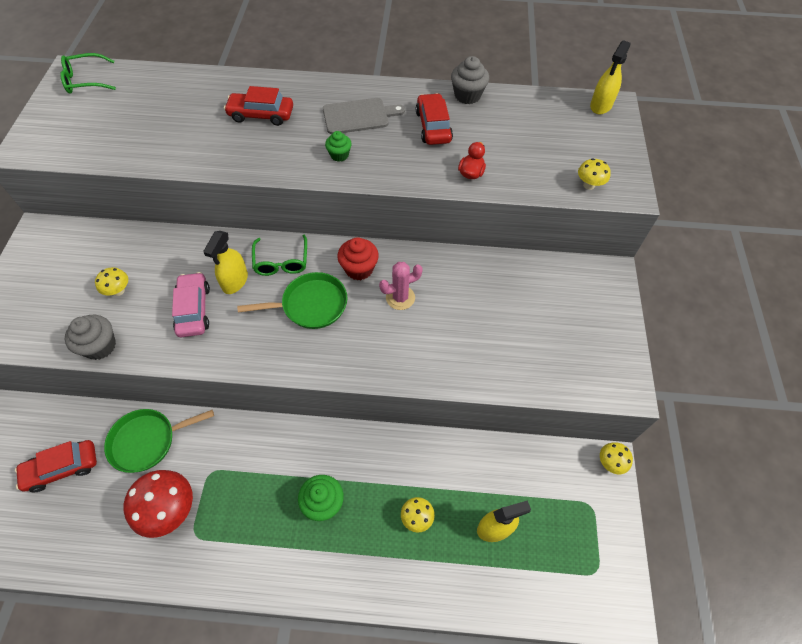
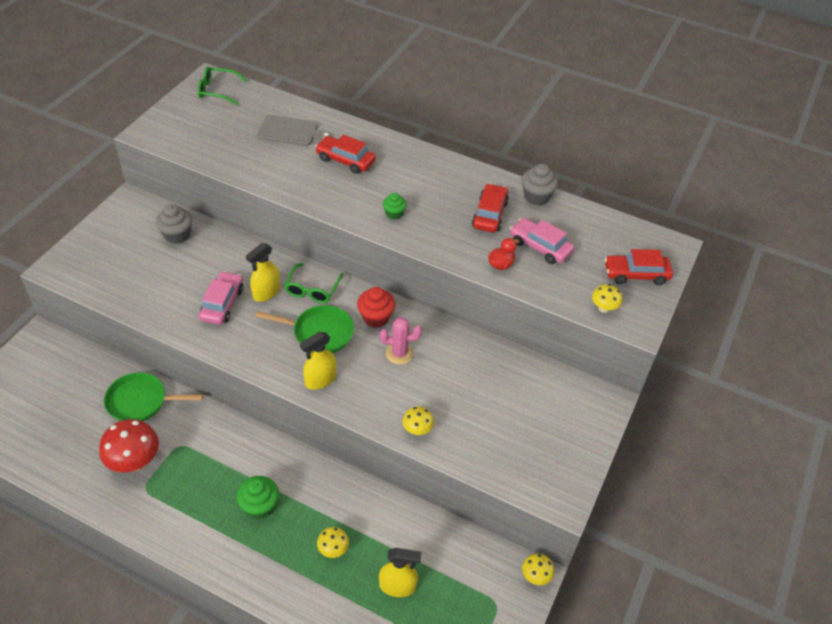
camera: 20 degrees right, 10 degrees down
red car [15,440,97,492] -> red car moved to [605,249,673,285]
grey cupcake [65,315,116,360] -> grey cupcake moved to [156,204,192,244]
yellow mushroom [95,267,128,296] -> yellow mushroom moved to [403,406,434,435]
grey cutting board [323,98,405,134] -> grey cutting board moved to [257,115,332,146]
yellow spray bottle [590,40,631,114] -> yellow spray bottle moved to [300,332,336,390]
none -> pink car [510,218,574,264]

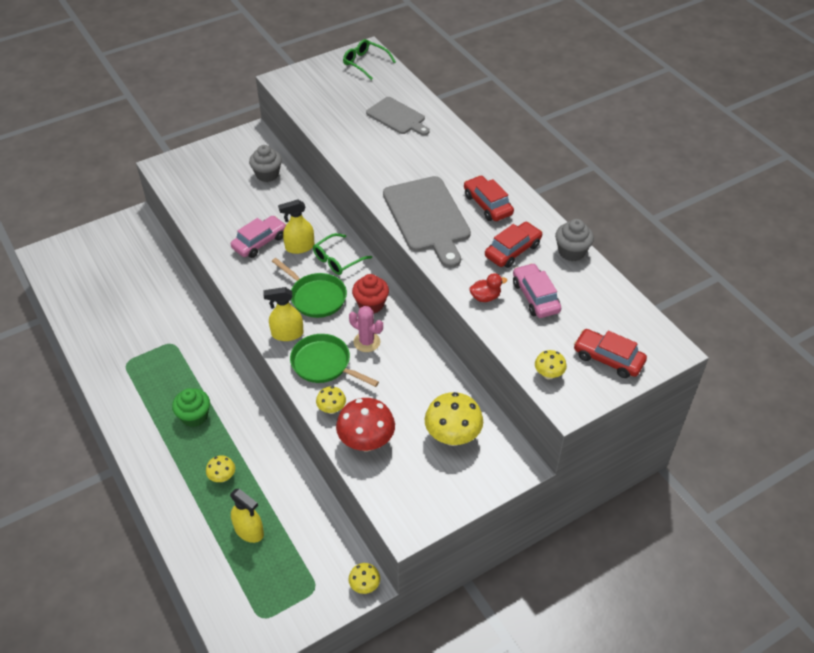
camera: 35 degrees right, 0 degrees up
red mushroom [99,419,159,473] -> red mushroom moved to [336,398,395,451]
green pan [104,373,204,421] -> green pan moved to [290,334,379,387]
red car [315,135,376,174] -> red car moved to [464,175,514,221]
green cupcake [383,193,407,220] -> grey cutting board [383,176,471,268]
none -> yellow mushroom [425,392,483,446]

